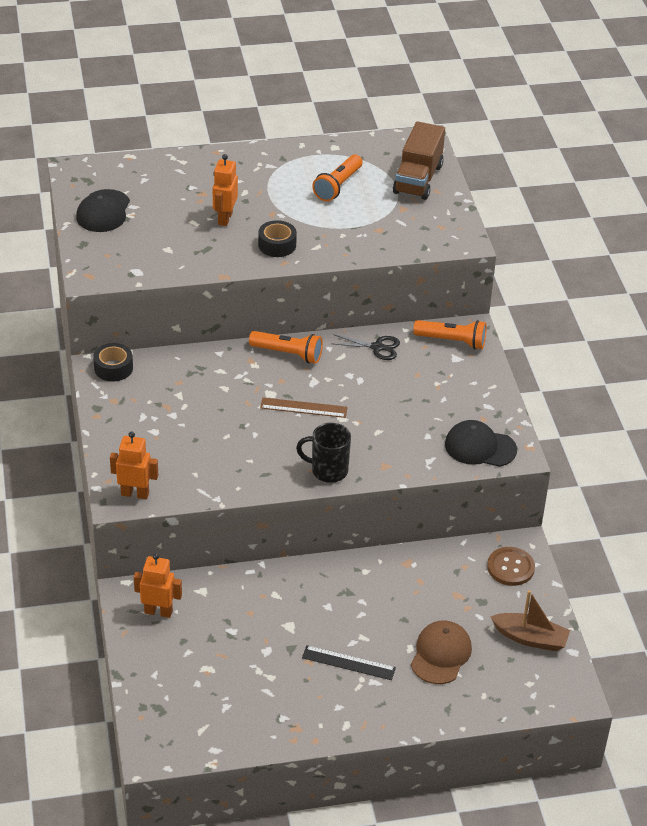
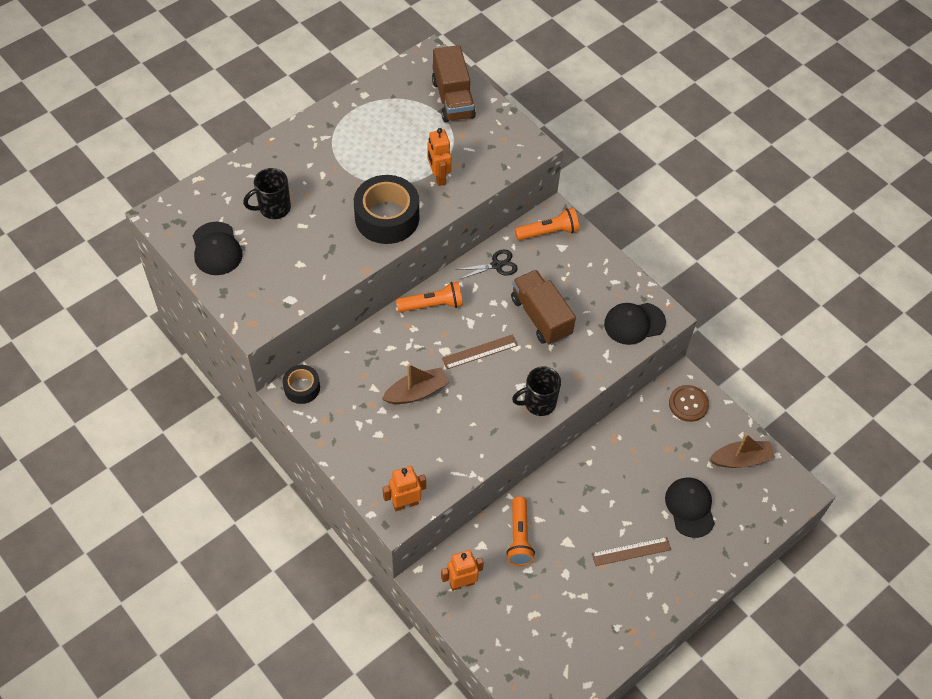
camera: 30 degrees left, 15 degrees up
orange robot [213,154,238,226] -> orange robot moved to [427,128,452,186]
black tape [258,220,297,257] -> black tape [354,175,419,244], size x1.83
black ruler [302,645,396,680] -> brown ruler [592,537,671,566]
orange flashlight [312,155,363,201] -> orange flashlight moved to [506,497,535,566]
brown cap [411,621,472,684] -> black cap [665,478,715,538]
none -> black mug [243,168,291,219]
none -> brown boat [382,364,449,404]
none -> brown truck [511,270,576,345]

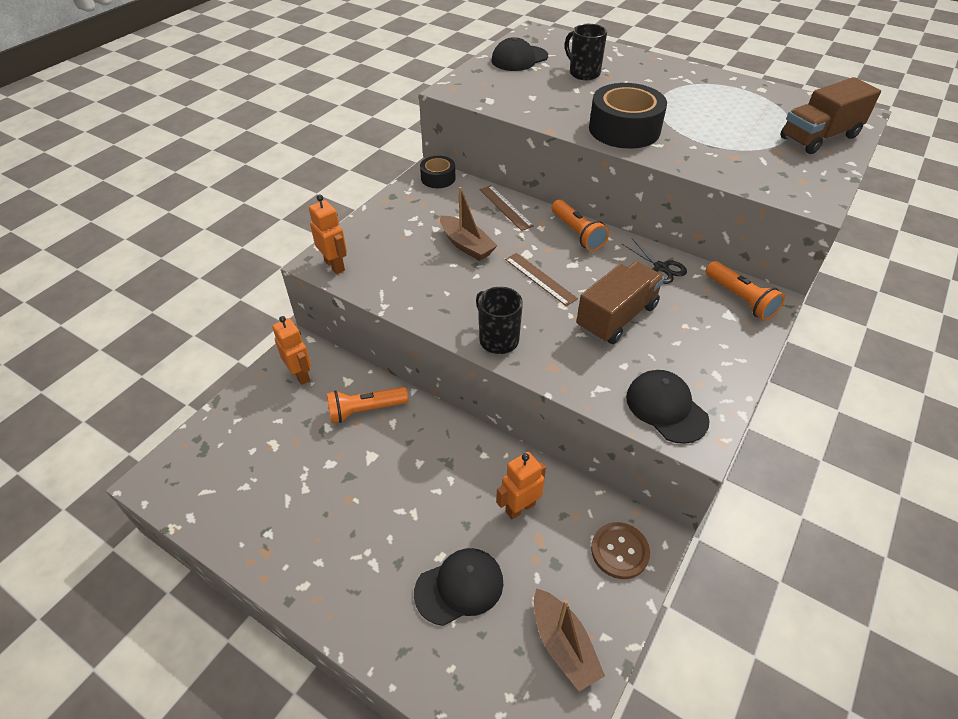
camera: 75 degrees right, 10 degrees down
orange robot [427,128,452,186] -> orange robot moved to [496,452,546,519]
brown ruler [592,537,671,566] -> brown ruler moved to [479,185,534,231]

